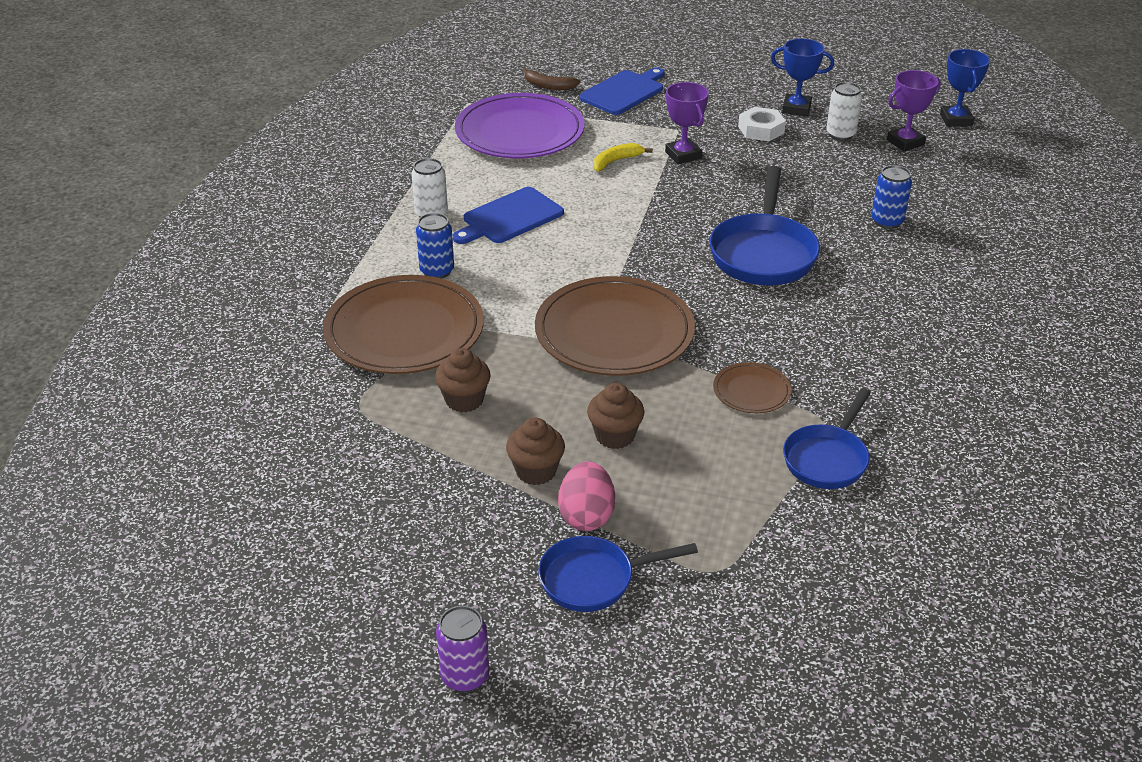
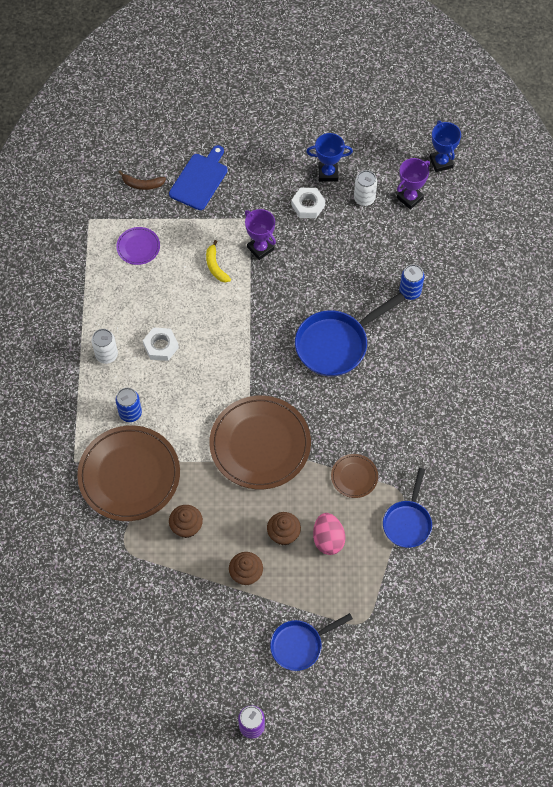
camera: 15 degrees left, 25 degrees up
blue cutting board [453,187,564,244] -> white nut [143,327,179,361]
purple plate [455,93,584,158] -> purple plate [116,227,160,265], size x0.46
pink egg [558,461,615,531] -> pink egg moved to [313,513,345,555]
yellow banana [593,143,653,171] -> yellow banana turned 60 degrees counterclockwise [206,240,231,283]
blue pan [710,166,820,285] -> blue pan turned 60 degrees clockwise [295,293,406,377]

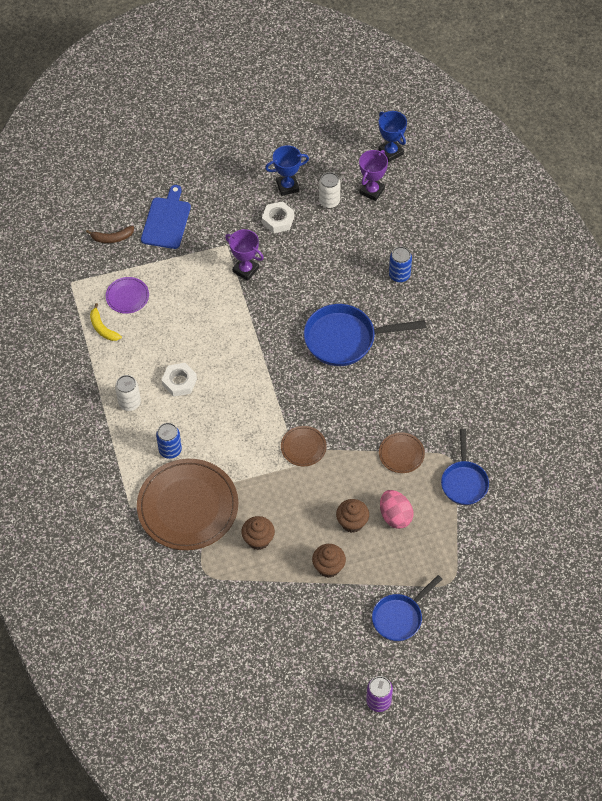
camera: 15 degrees left, 5 degrees down
yellow banana [206,240,231,283] -> yellow banana moved to [90,303,122,341]
brown plate [209,396,311,489] -> brown plate [281,426,327,466], size x0.46
blue pan [295,293,406,377] -> blue pan turned 45 degrees clockwise [304,304,426,366]

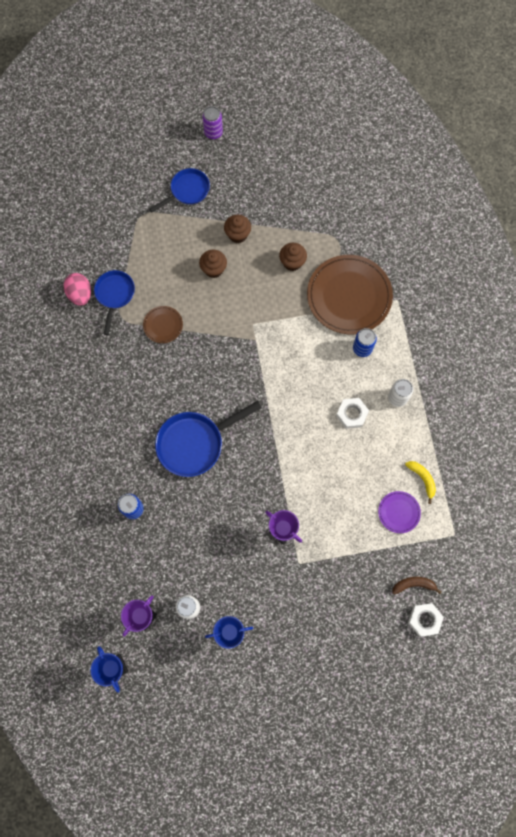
camera: 175 degrees left, 15 degrees up
blue cutting board [141,185,191,249] -> none
white nut [262,201,294,233] -> white nut moved to [408,603,444,637]
brown plate [281,426,327,466] -> none
blue pan [304,304,426,366] -> blue pan turned 150 degrees clockwise [155,401,262,477]
pink egg [380,490,413,529] -> pink egg moved to [64,273,91,306]

